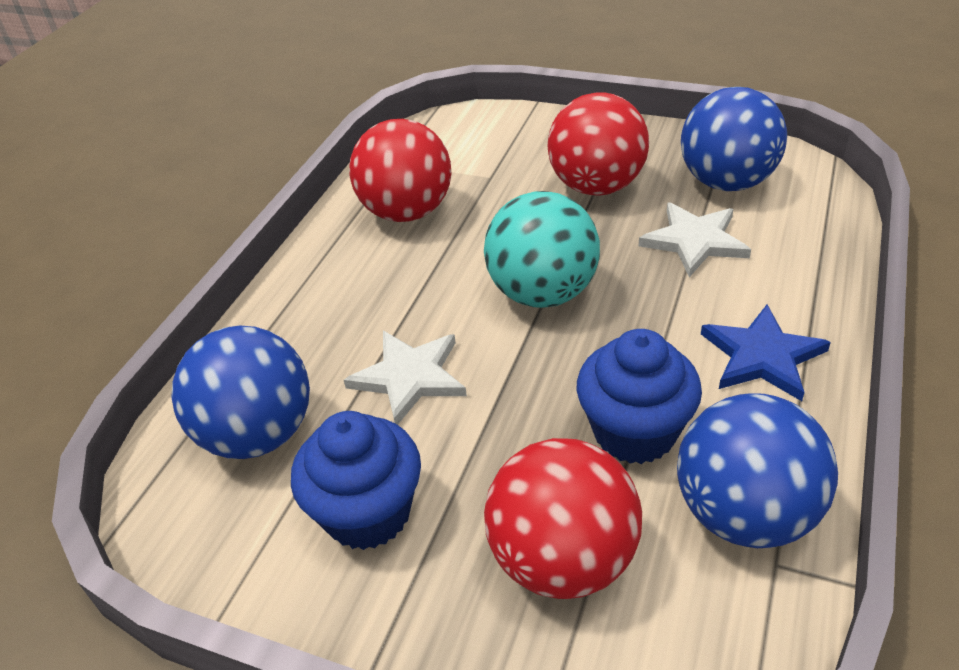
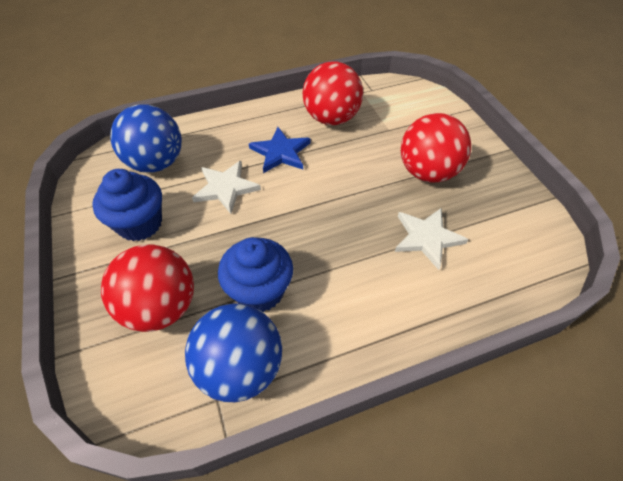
camera: 45 degrees right, 10 degrees up
turquoise ball [484,191,600,308] -> none
blue ball [681,87,787,191] -> none
blue star [701,304,831,401] -> blue star moved to [249,127,311,173]

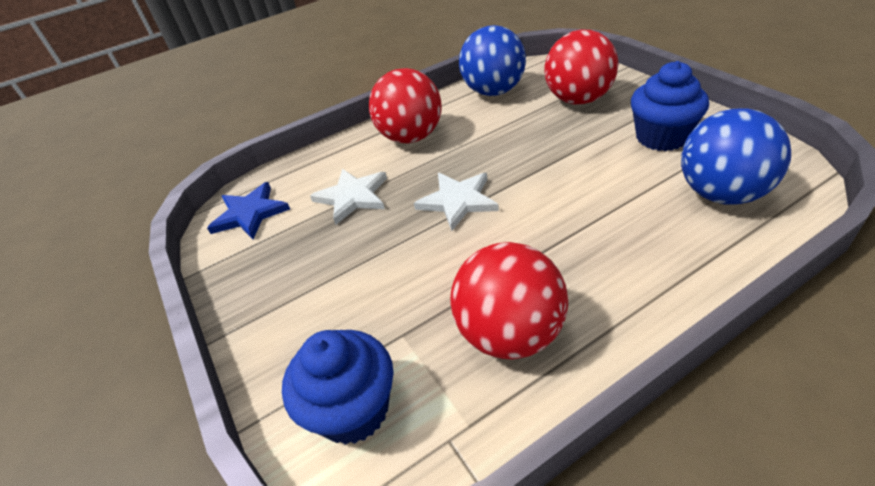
camera: 175 degrees right, 10 degrees down
white star [192,161,261,214] -> white star moved to [414,173,499,231]
blue cupcake [218,237,293,312] -> blue cupcake moved to [282,330,394,445]
blue star [249,127,311,173] -> blue star moved to [207,182,290,239]
red ball [401,113,471,182] -> red ball moved to [369,68,442,143]

